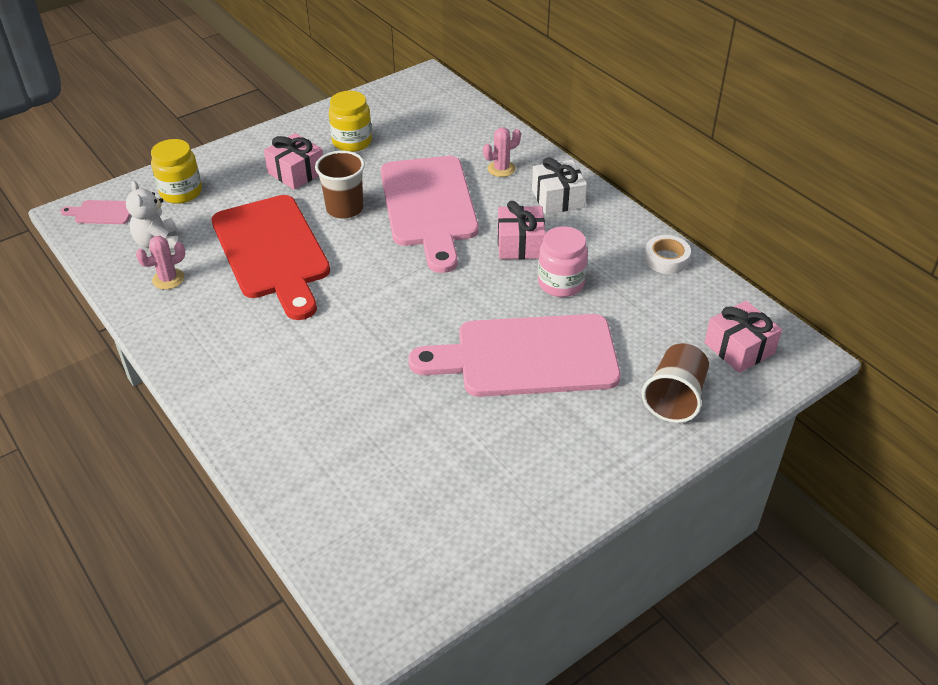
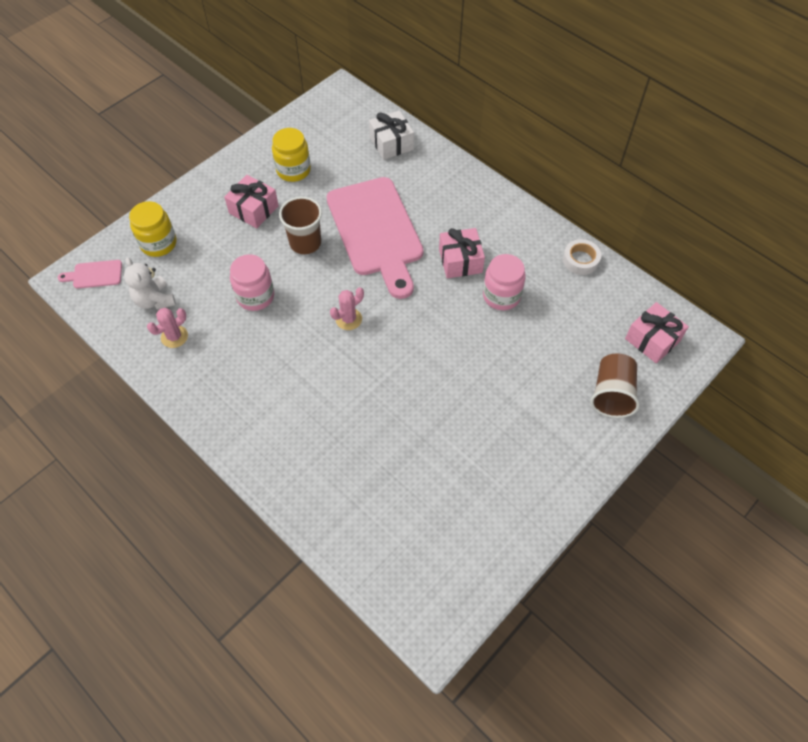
camera: 10 degrees left, 15 degrees up
red cutting board [211,195,330,320] -> pink jar [230,254,274,311]
pink cutting board [408,314,621,397] -> none
pink cactus [483,127,521,177] -> pink cactus moved to [330,287,364,330]
white gift [532,157,587,214] -> white gift moved to [369,110,414,160]

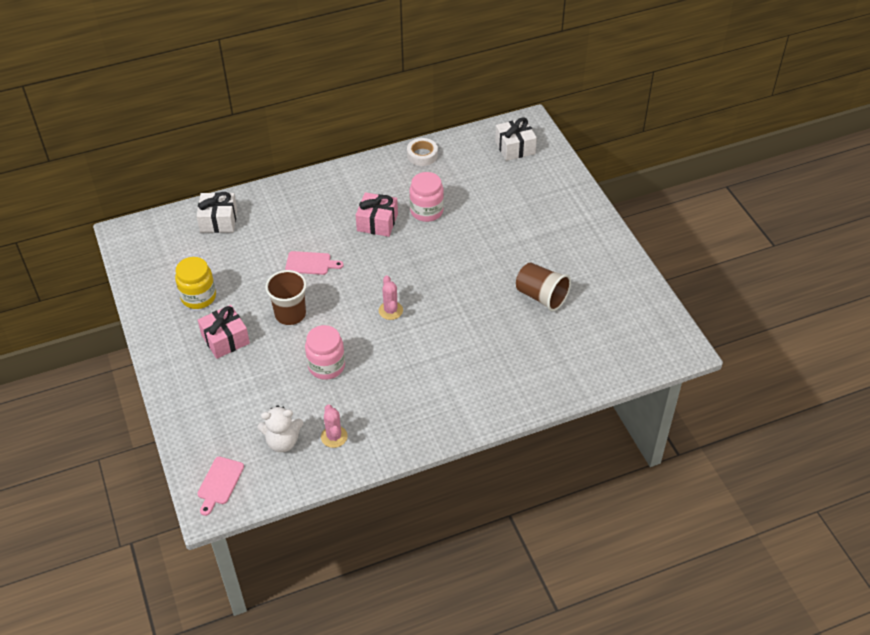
camera: 65 degrees left, 10 degrees down
yellow jar [129,201,177,257] -> none
pink cutting board [326,177,424,299] -> pink cutting board [285,251,344,275], size x0.40
brown cup [590,353,640,418] -> brown cup moved to [516,263,571,311]
pink gift [625,302,689,363] -> white gift [495,117,537,161]

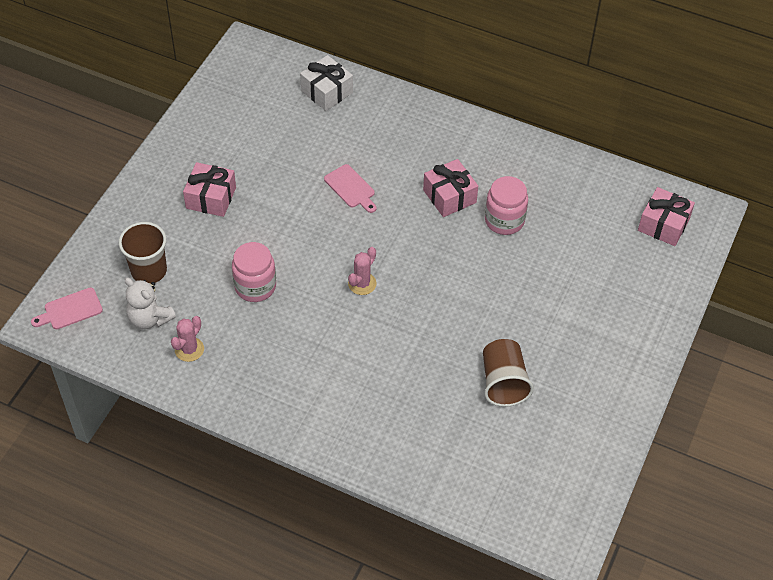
camera: 45 degrees right, 5 degrees up
yellow jar [175,257,216,309] -> none
brown cup [265,270,307,325] -> brown cup moved to [119,222,167,283]
white tape [407,138,438,166] -> none
white gift [495,117,537,161] -> pink gift [638,187,695,246]

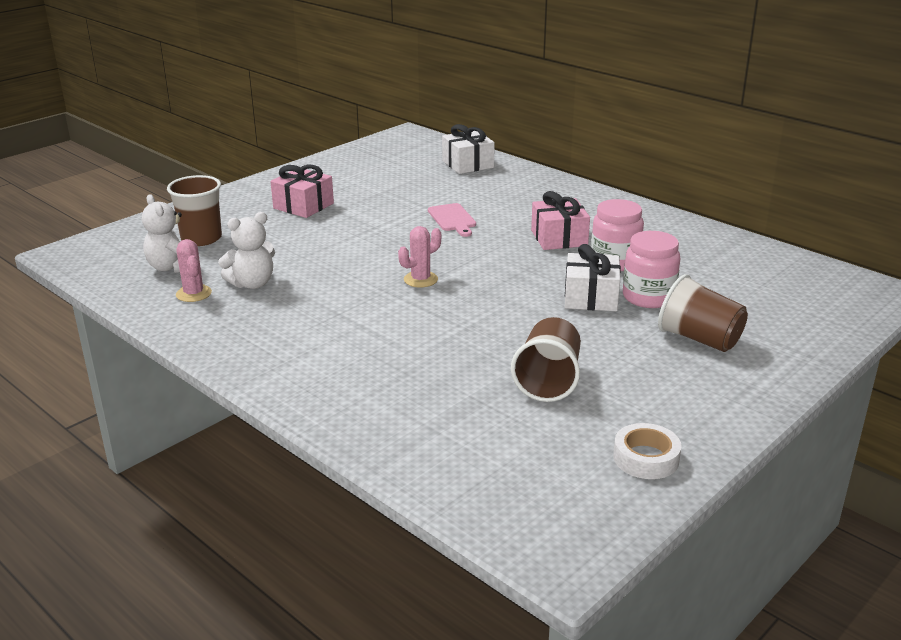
camera: 20 degrees right, 25 degrees down
pink cutting board [31,288,103,329] -> none
pink cactus [171,316,204,362] -> pink cactus turned 75 degrees counterclockwise [176,239,212,302]
pink jar [232,242,276,302] -> pink jar moved to [623,231,681,308]
pink gift [638,187,695,246] -> none
none -> white teddy bear [218,212,275,289]
none -> white gift [565,244,621,311]
none -> white tape [613,423,682,479]
none -> brown cup [658,274,748,352]

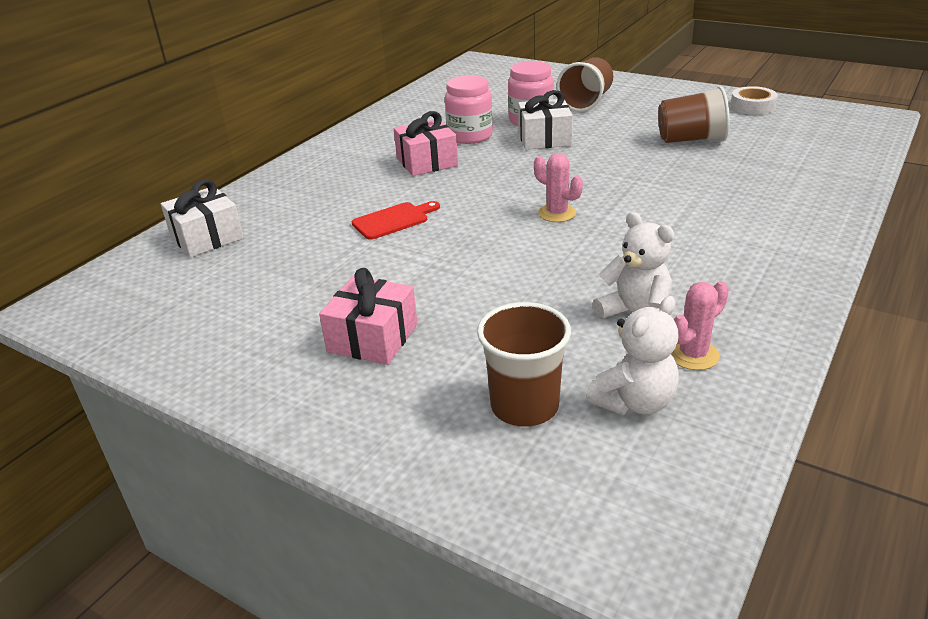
camera: 100 degrees left, 5 degrees up
pink cutting board [428,203,476,237] -> red cutting board [352,201,440,240]

